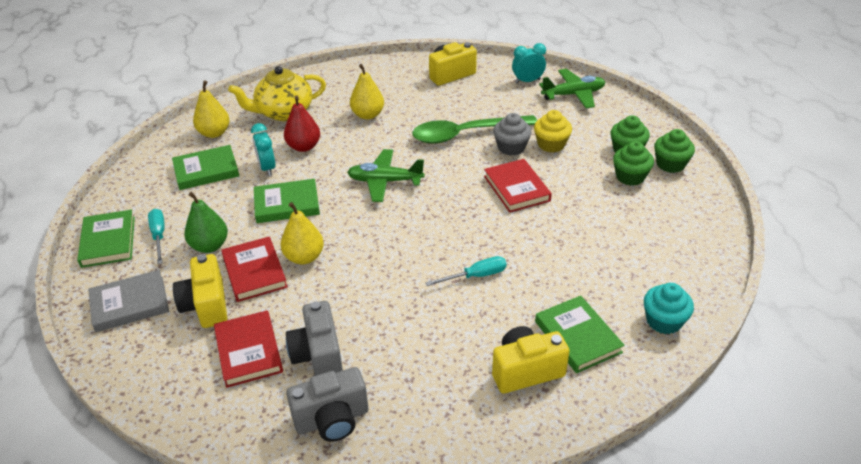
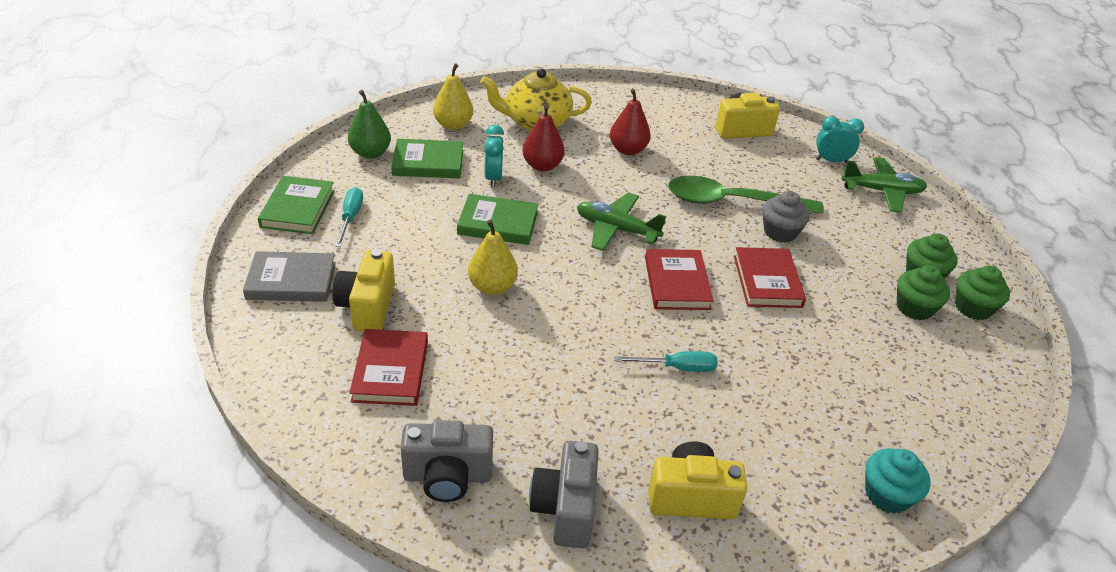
camera: 15 degrees right, 0 degrees up
green pear [184,192,228,253] -> green pear moved to [348,90,391,159]
red book [221,236,288,302] -> red book moved to [645,249,713,310]
grey camera [286,301,343,376] -> grey camera moved to [529,441,599,548]
yellow pear [350,64,384,120] -> red pear [610,89,651,155]
yellow cupcake [534,110,572,153] -> none
green book [535,296,625,373] -> none

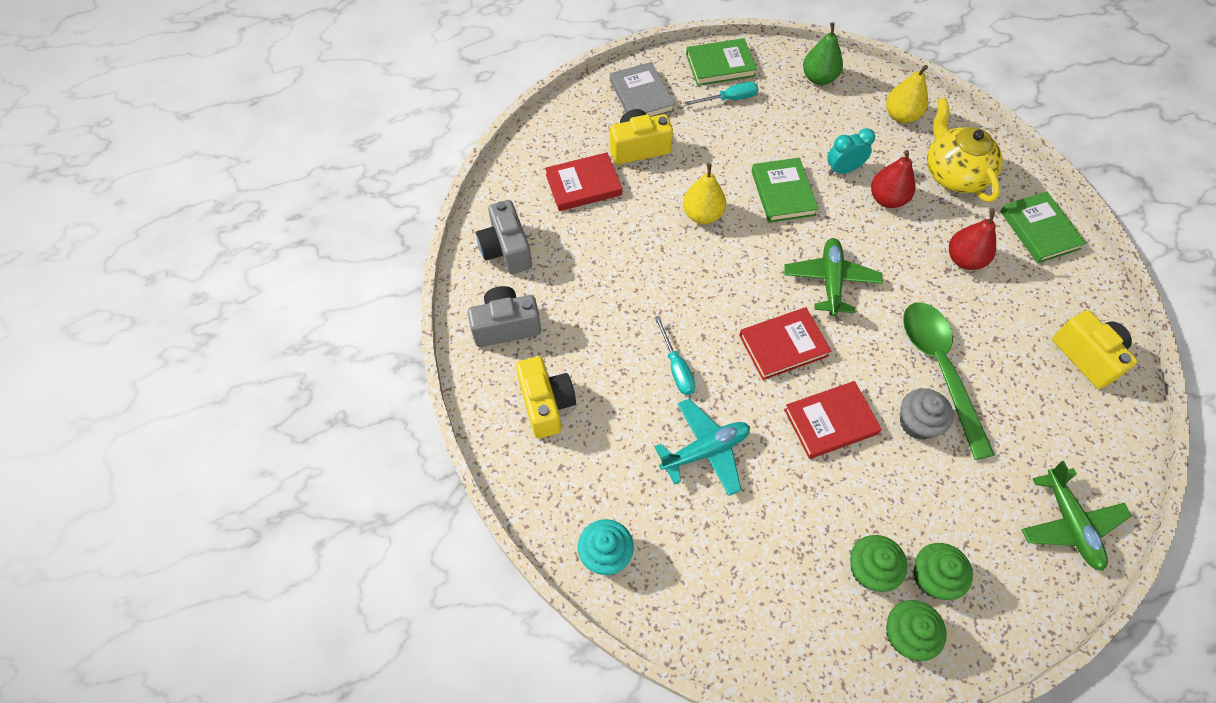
camera: 75 degrees right, 20 degrees up
green book [391,139,463,178] -> green book moved to [1000,192,1086,264]
turquoise clock [816,116,864,163] -> none
none -> turquoise plane [654,399,750,496]

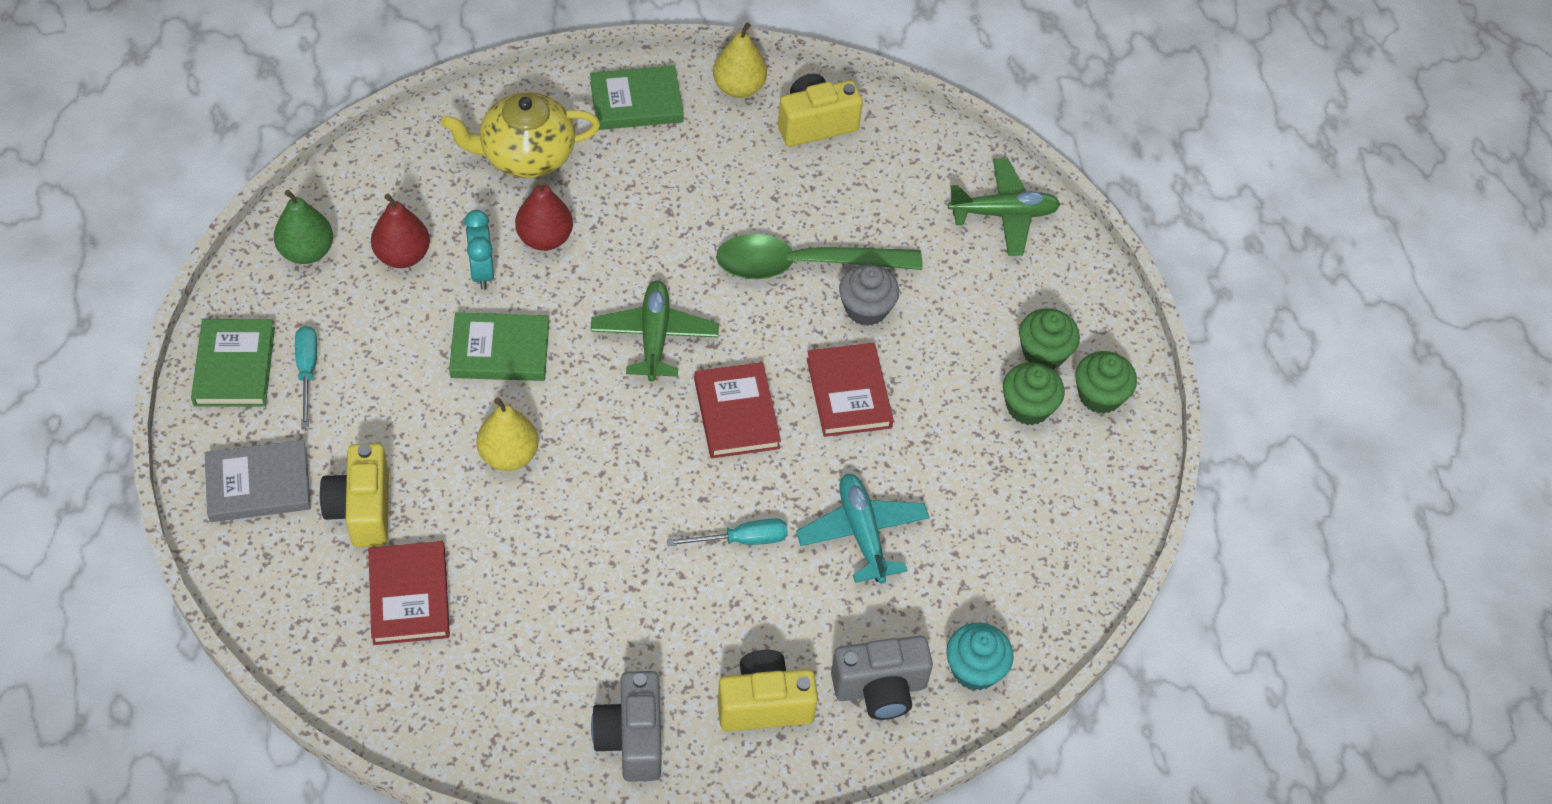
camera: 85 degrees left, 5 degrees down
grey camera [476,200,532,274] -> grey camera moved to [831,636,933,720]
green plane [784,238,883,316] -> green plane turned 75 degrees clockwise [591,280,719,382]
yellow pear [886,65,928,123] -> yellow pear moved to [713,22,767,98]
red pear [949,210,996,270] -> red pear moved to [371,194,430,268]

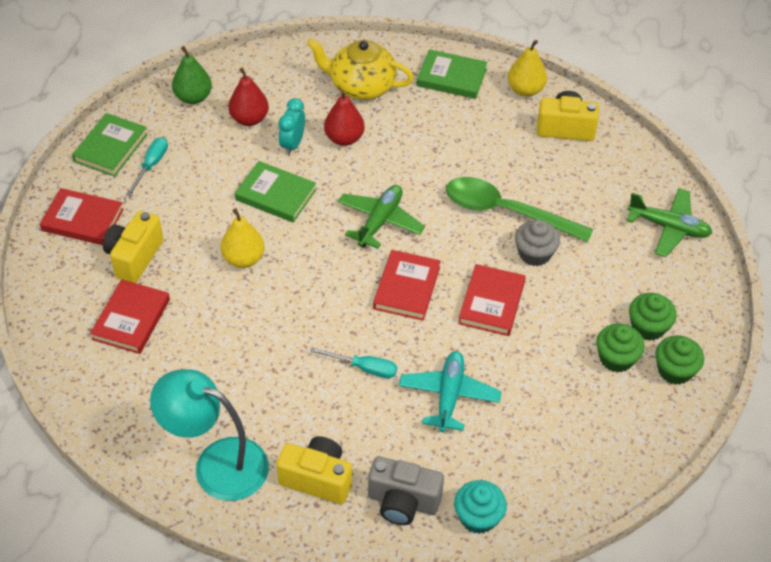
camera: 30 degrees right, 5 degrees down
grey book [205,440,311,522] -> red book [40,188,124,245]
grey camera [591,671,662,782] -> turquoise lamp [150,369,269,501]

